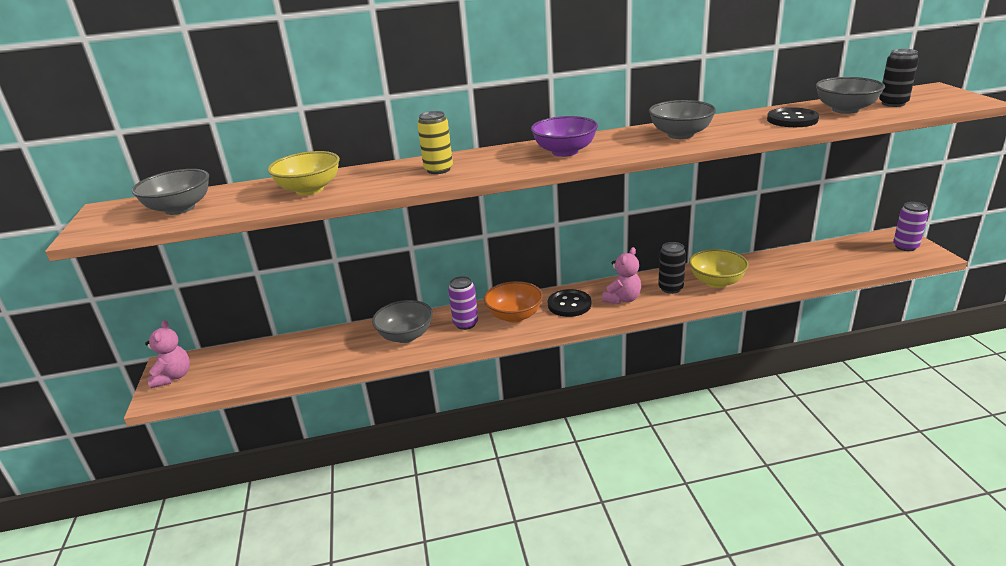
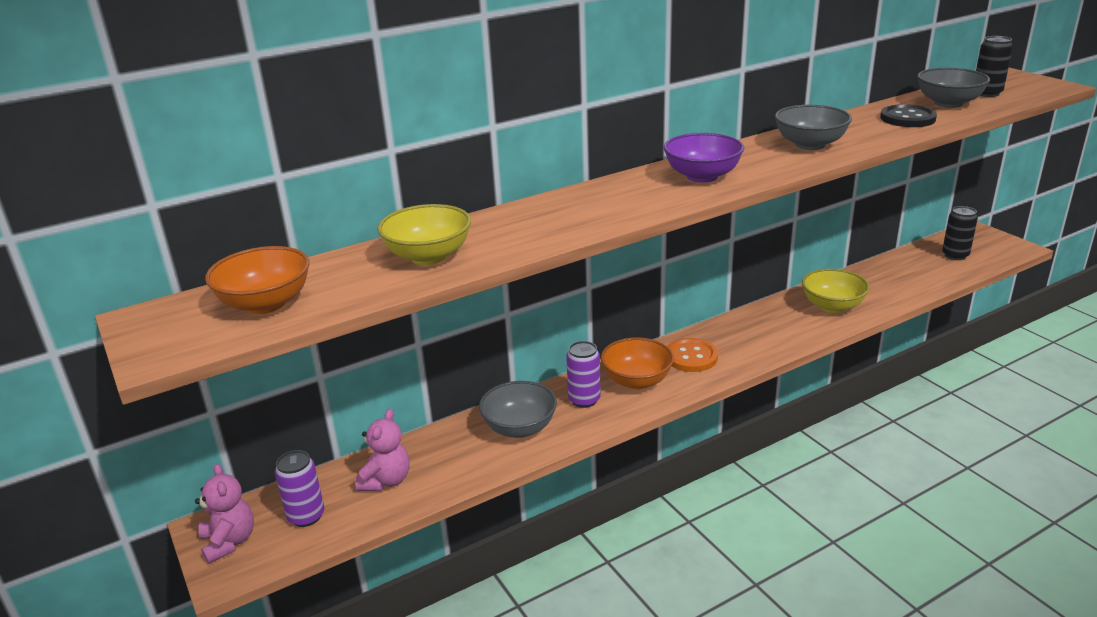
camera: 20 degrees left, 0 degrees up
grey bowl [132,169,209,215] -> orange bowl [205,246,310,314]
yellow can [417,111,453,174] -> none
black button [548,289,591,317] -> orange button [667,338,718,372]
pink teddy bear [602,247,641,304] -> pink teddy bear moved to [355,409,409,491]
black can [658,242,686,294] -> black can moved to [942,206,978,260]
purple can [893,202,928,251] -> purple can moved to [275,450,324,527]

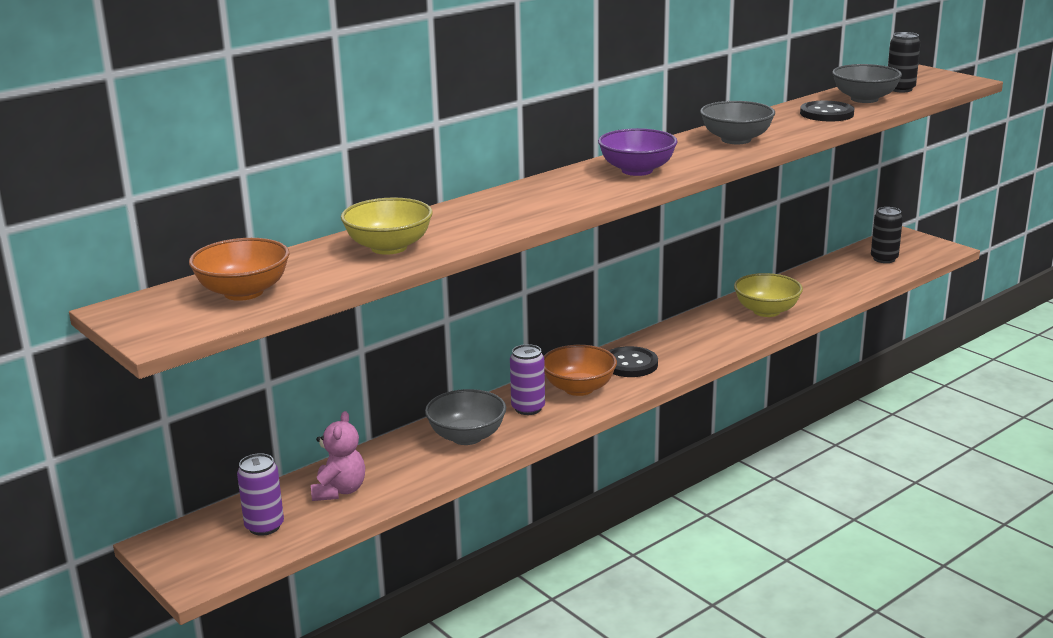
camera: 10 degrees left, 5 degrees down
pink teddy bear [195,463,254,564] -> none
orange button [667,338,718,372] -> black button [609,346,658,377]

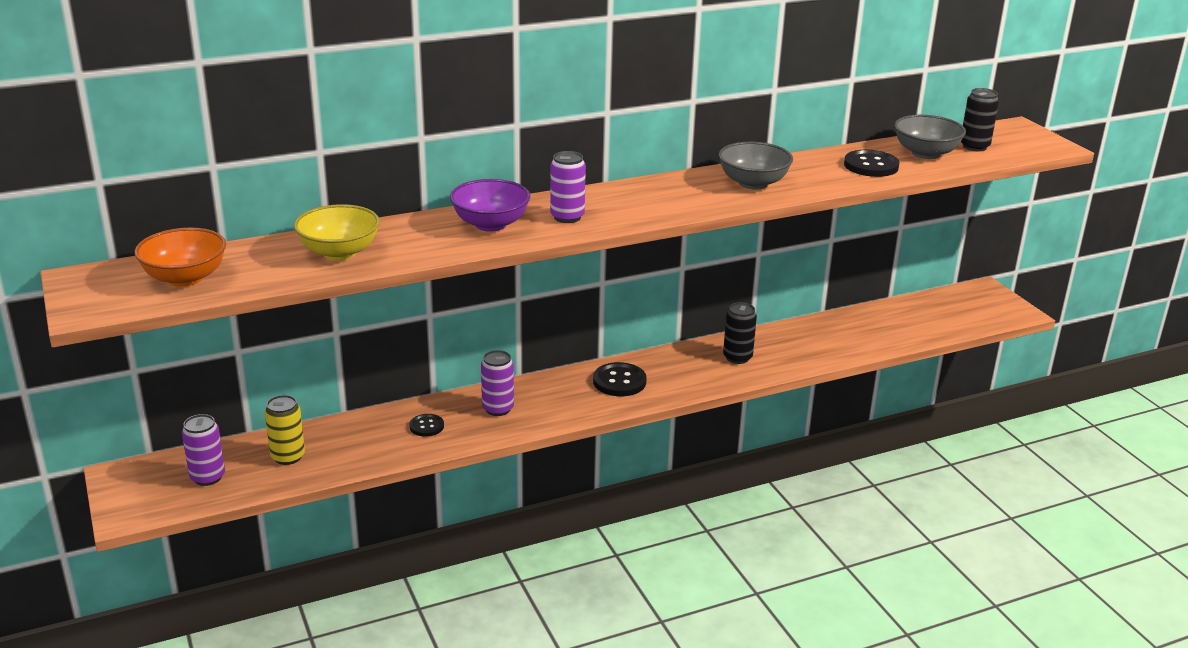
camera: 15 degrees right, 5 degrees up
pink teddy bear [311,411,365,501] -> yellow can [265,395,305,465]
grey bowl [425,389,506,445] -> black button [410,414,444,437]
orange bowl [544,345,617,396] -> none
purple bowl [598,128,678,176] -> purple bowl moved to [450,179,531,232]
yellow bowl [734,273,803,317] -> none
black can [871,207,903,263] -> black can moved to [723,302,757,364]
none -> purple can [550,151,586,223]

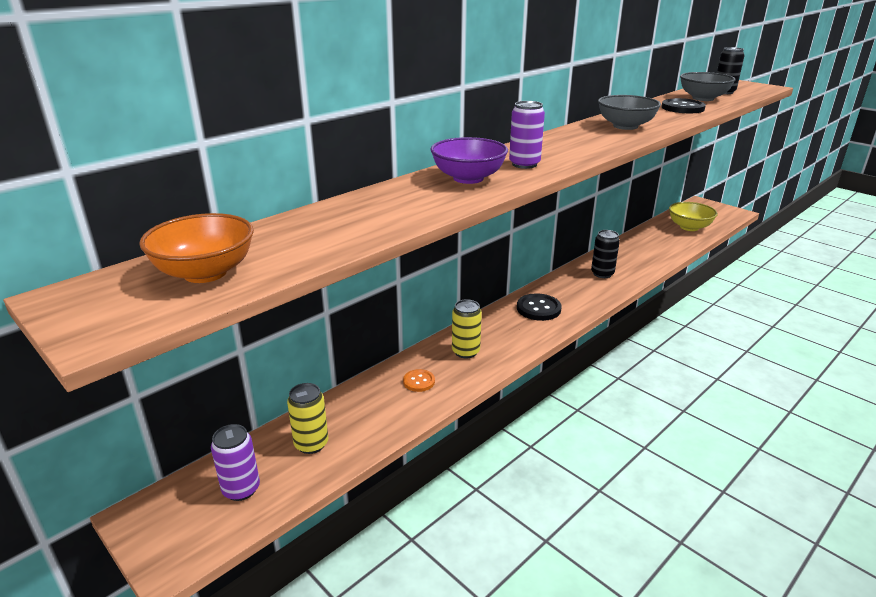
camera: 20 degrees left, 0 degrees up
yellow bowl [294,204,380,260] -> yellow bowl moved to [669,202,718,231]
black button [410,414,444,437] -> orange button [403,369,435,392]
purple can [481,350,514,416] -> yellow can [452,299,482,359]

